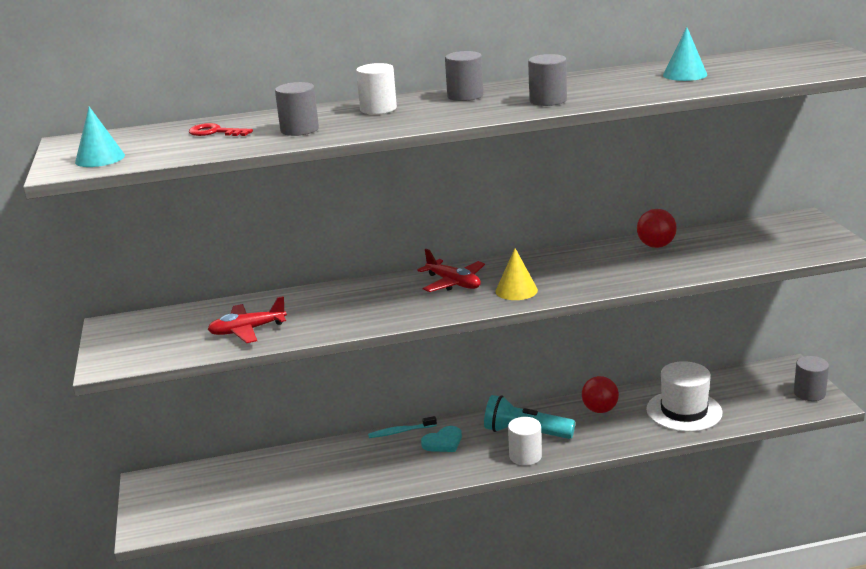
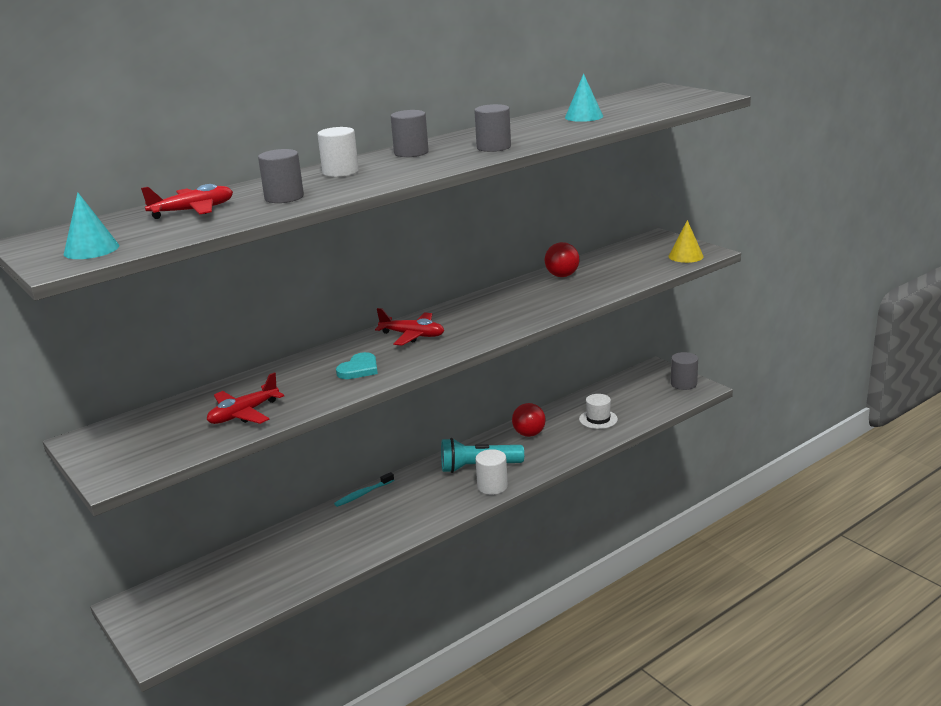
camera: 25 degrees left, 0 degrees up
red key [189,123,253,136] -> red plane [141,184,233,219]
turquoise heart [421,426,462,452] -> turquoise heart moved to [336,352,378,379]
yellow cone [495,248,538,300] -> yellow cone moved to [669,220,704,263]
white hat [646,361,722,432] -> white hat [579,394,618,429], size x0.58

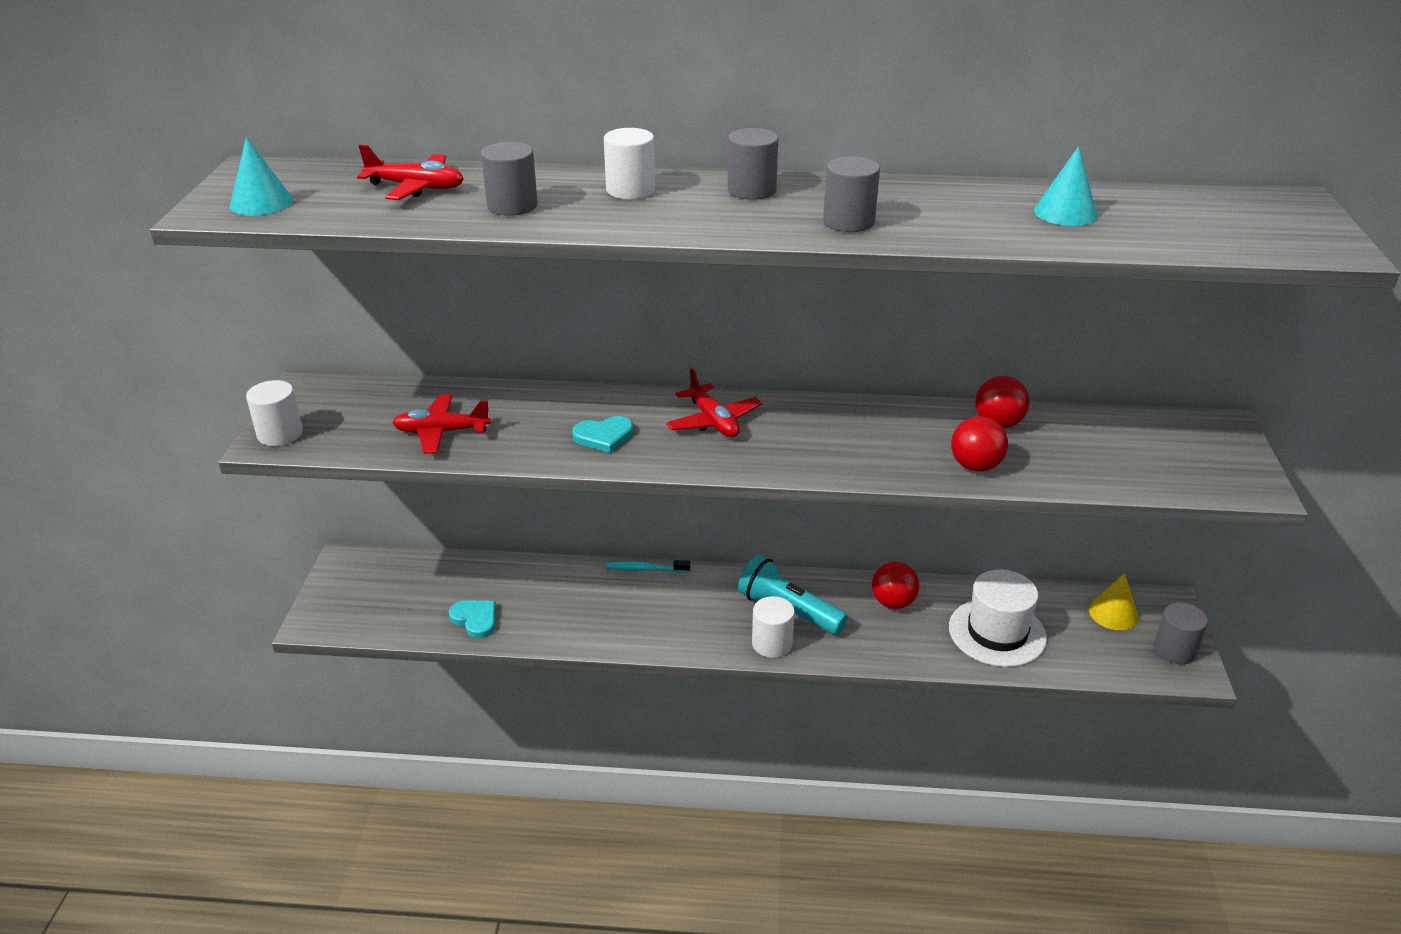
camera: 40 degrees right, 10 degrees up
white hat [579,394,618,429] -> white hat [949,570,1047,667], size x1.71
yellow cone [669,220,704,263] -> yellow cone moved to [1089,573,1139,630]
none -> white cylinder [246,380,303,446]
none -> turquoise heart [449,600,496,638]
none -> red ball [951,416,1008,472]

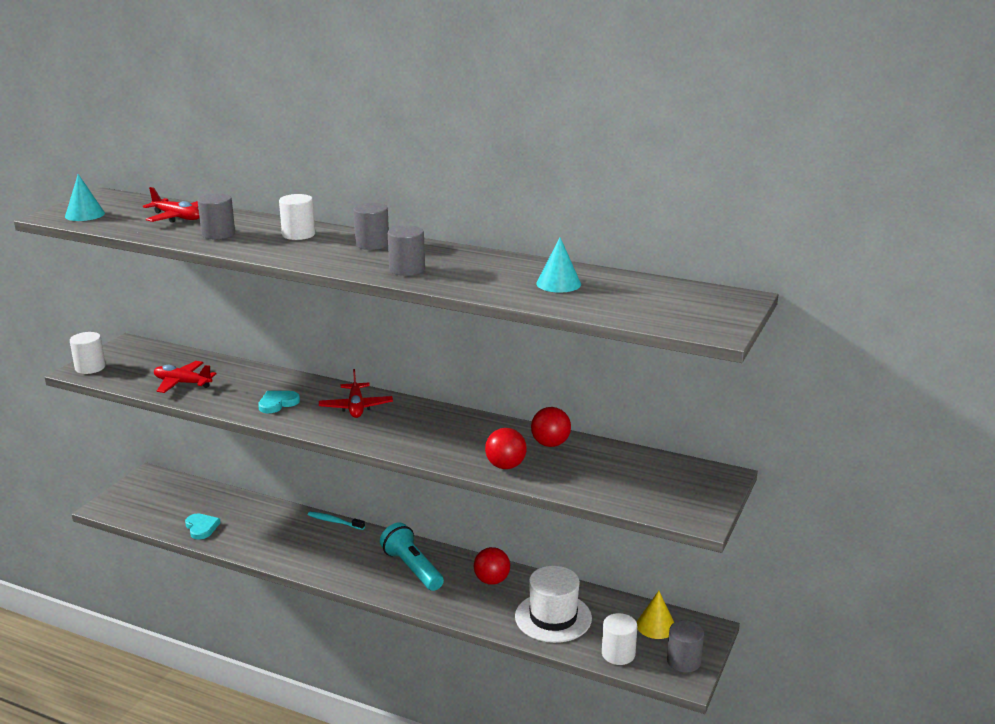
camera: 20 degrees right, 10 degrees down
turquoise heart [572,416,633,453] -> turquoise heart turned 135 degrees clockwise [258,391,300,413]
white cylinder [752,596,795,658] -> white cylinder moved to [602,613,637,665]

